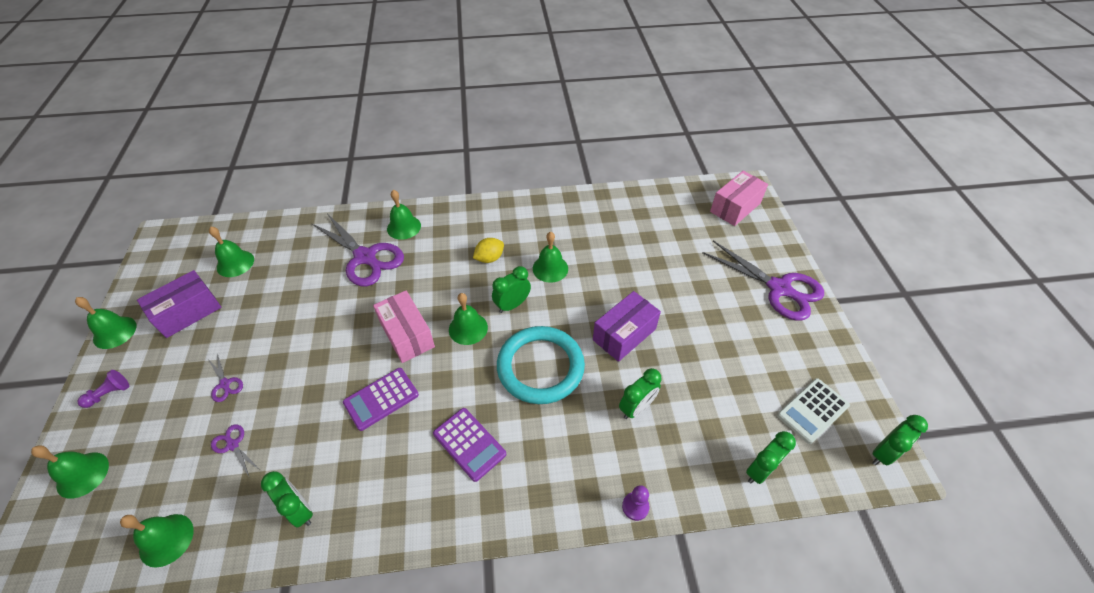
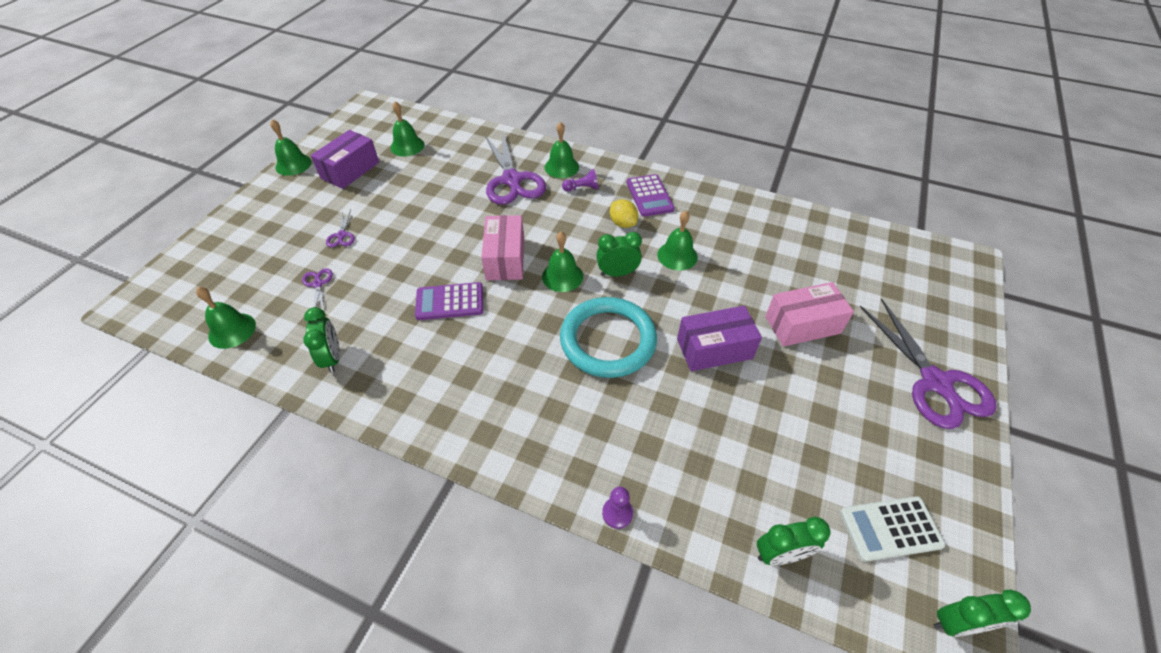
camera: 30 degrees right, 0 degrees up
green bell [31,445,109,499] -> none
purple pawn [77,370,129,408] -> purple pawn moved to [562,169,598,192]
purple box [137,270,222,338] -> purple box turned 45 degrees counterclockwise [311,130,379,189]
purple calculator [433,408,506,482] -> purple calculator moved to [626,174,675,217]
yellow lemon [473,238,504,263] -> yellow lemon turned 60 degrees clockwise [610,199,638,228]
green clock [619,368,662,419] -> none
pink box [710,171,768,226] -> pink box moved to [765,282,854,347]

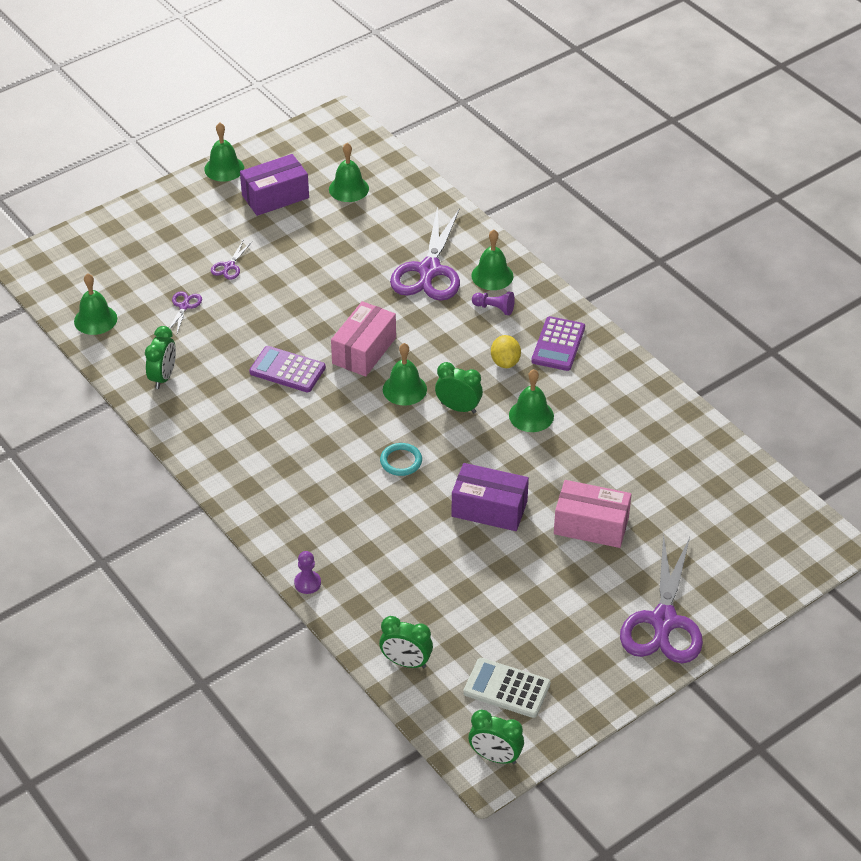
camera: 30 degrees right, 5 degrees down
turquoise ring [560,297,657,378] -> turquoise ring [380,443,422,476], size x0.43

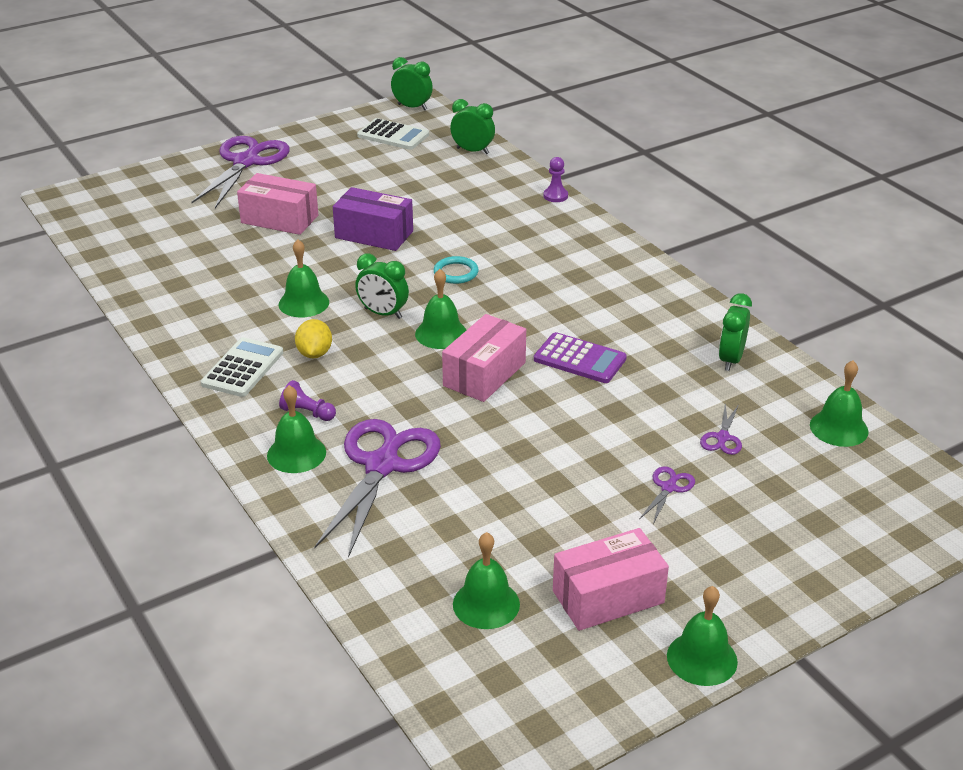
camera: 175 degrees left, 10 degrees down
purple box [240,154,309,216] -> pink box [553,528,669,631]
purple calculator [531,316,585,371] -> white calculator [201,337,283,397]

